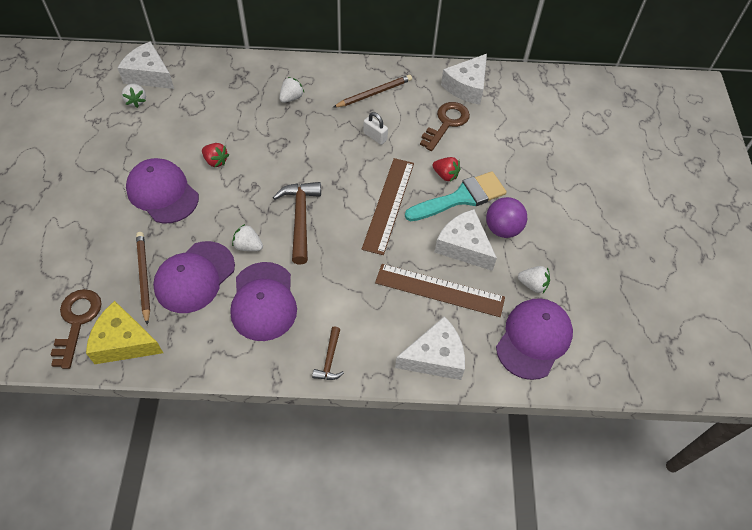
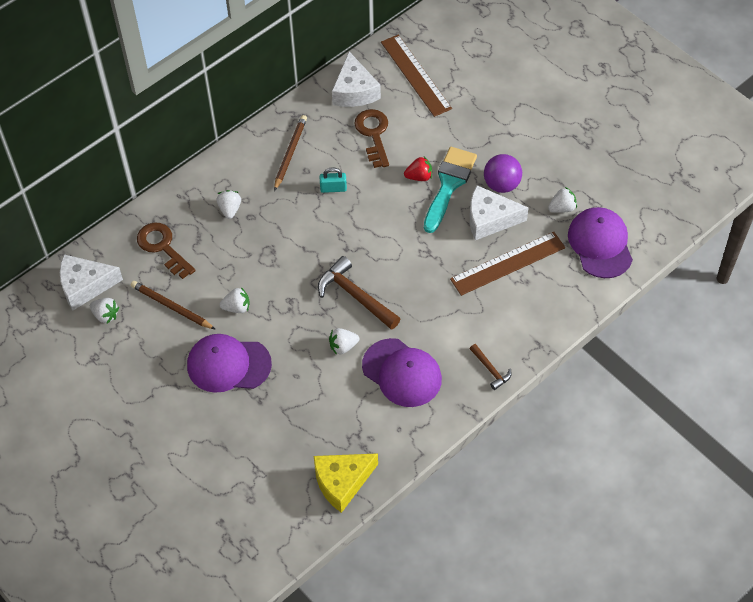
camera: 40 degrees left, 0 degrees up
brown key [51,289,102,369] -> brown key moved to [137,222,196,279]
brown pencil [136,232,150,325] -> brown pencil moved to [131,281,216,330]
purple cap [153,241,235,313] -> none
red strawberry [202,143,229,167] -> white strawberry [220,287,250,313]
brown ruler [362,158,414,255] -> brown ruler moved to [381,35,452,117]
white padlock [363,112,388,145] -> turquoise padlock [320,167,347,193]
white cheese [395,316,465,380] -> none

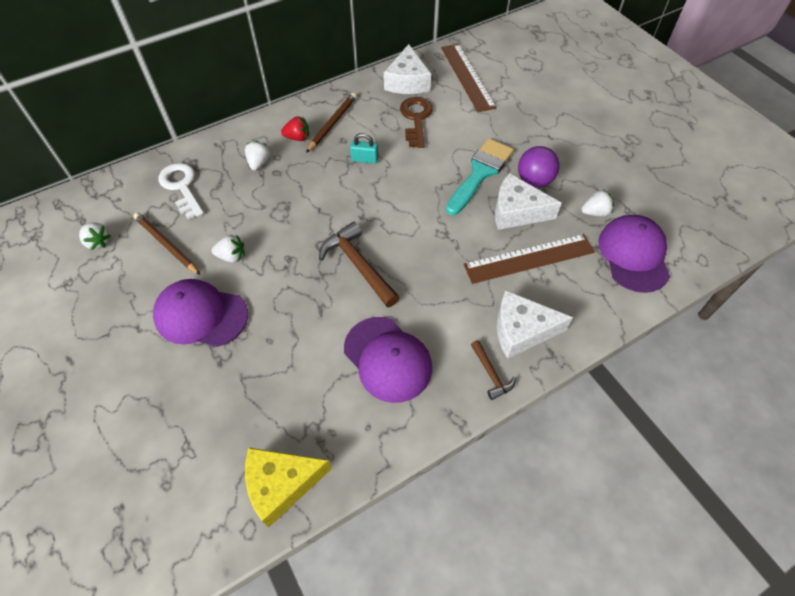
camera: 10 degrees right, 0 degrees up
white cheese [60,254,123,310] -> white cheese moved to [497,290,573,359]
brown key [137,222,196,279] -> white key [158,163,204,219]
white strawberry [329,328,359,355] -> none
red strawberry [404,157,432,181] -> red strawberry moved to [281,116,309,141]

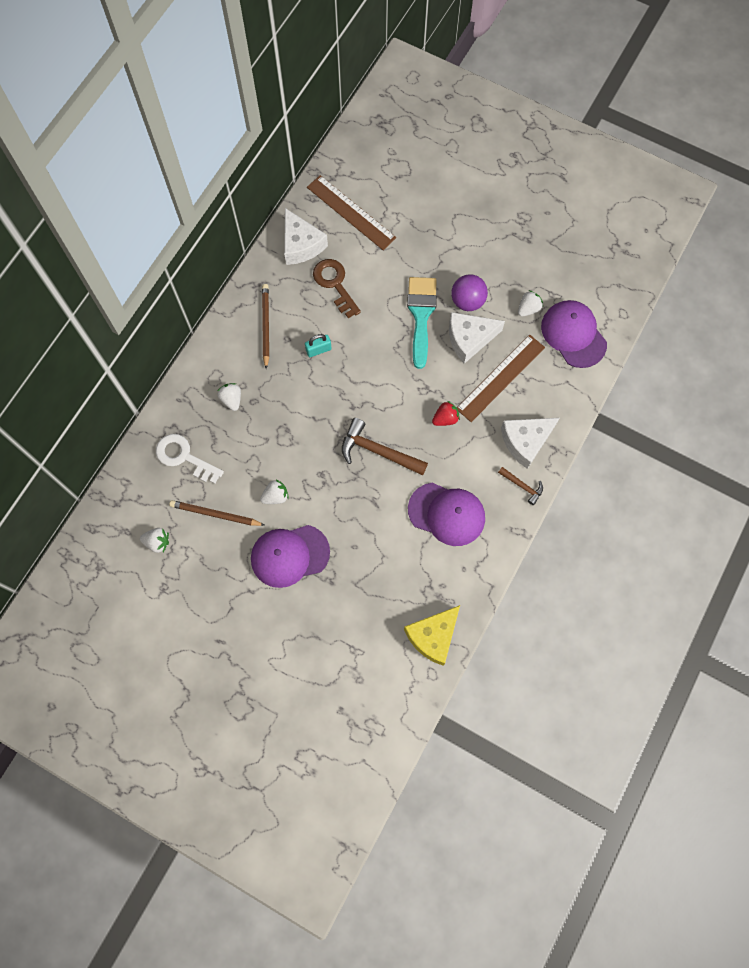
camera: 30 degrees left, 15 degrees up
red strawberry [281,116,309,141] -> red strawberry moved to [432,401,460,426]

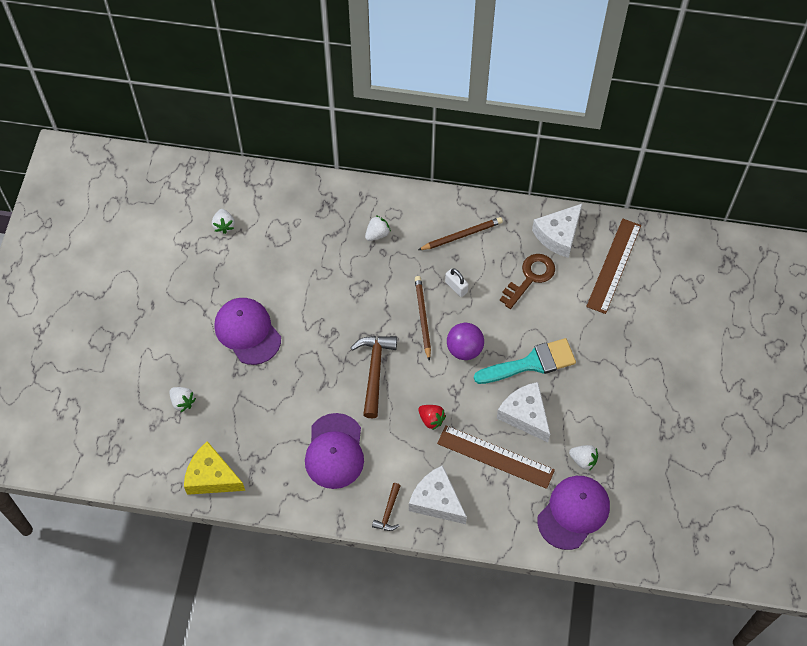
camera: 70 degrees right, 10 degrees down
white key [156,434,224,484] -> none
brown pencil [169,500,264,526] -> brown pencil moved to [415,276,431,361]
white strawberry [260,480,289,504] -> white strawberry moved to [170,387,196,412]
turquoise padlock [305,334,332,357] -> white padlock [445,268,469,297]
purple ball [451,274,488,311] -> purple ball moved to [447,323,484,360]

